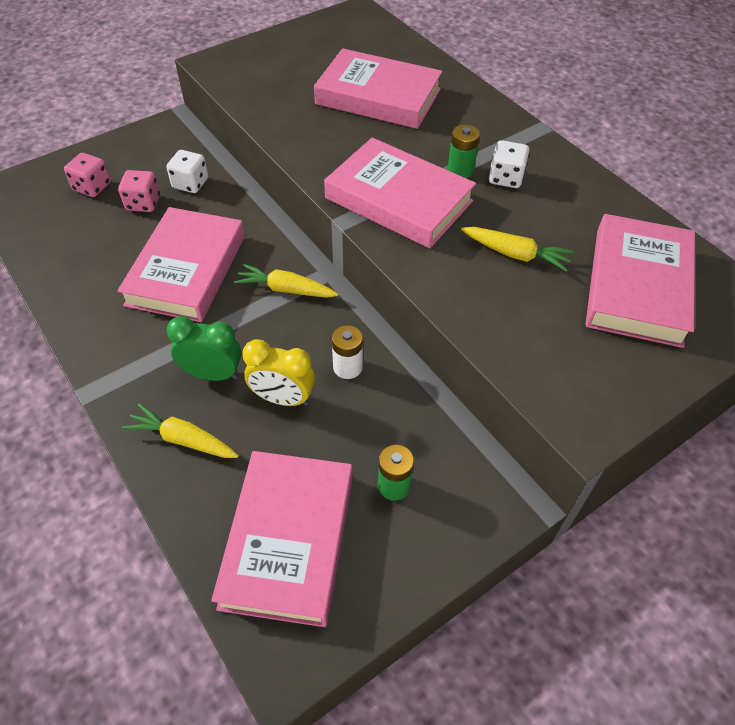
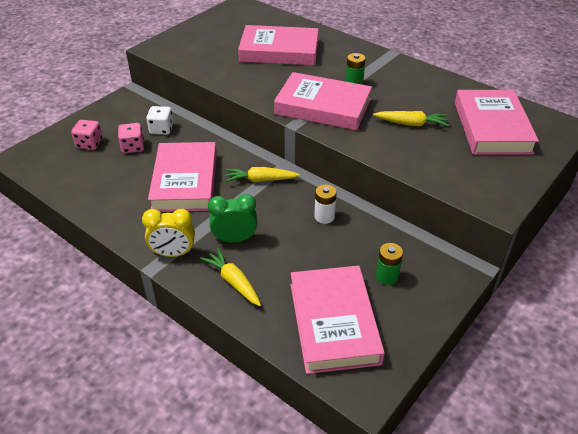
camera: 15 degrees left, 10 degrees down
yellow carrot [122,403,239,458] -> yellow carrot turned 45 degrees clockwise [200,248,261,306]
yellow clock [242,339,315,406] -> yellow clock moved to [142,209,195,257]
white dice [489,140,529,188] -> none

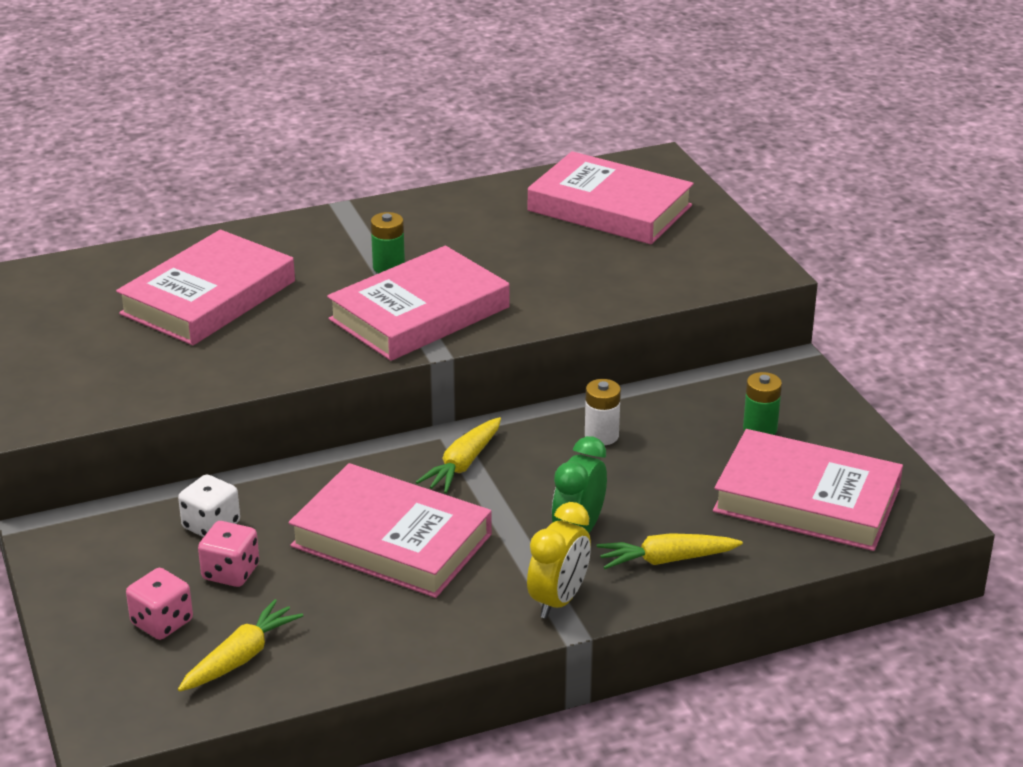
camera: 60 degrees left, 10 degrees down
yellow carrot [373,111,449,126] -> yellow carrot moved to [178,599,303,692]

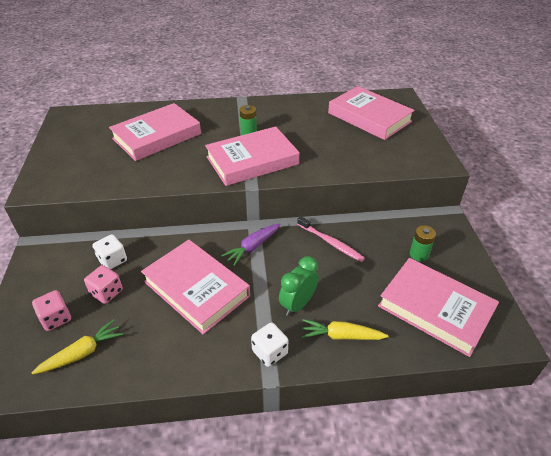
camera: 15 degrees right, 10 degrees up
yellow carrot [416,417,501,494] -> purple carrot [221,223,280,266]
yellow clock [527,502,591,619] -> white dice [251,323,288,367]
white battery [585,379,621,445] -> pink toothbrush [297,216,365,262]

